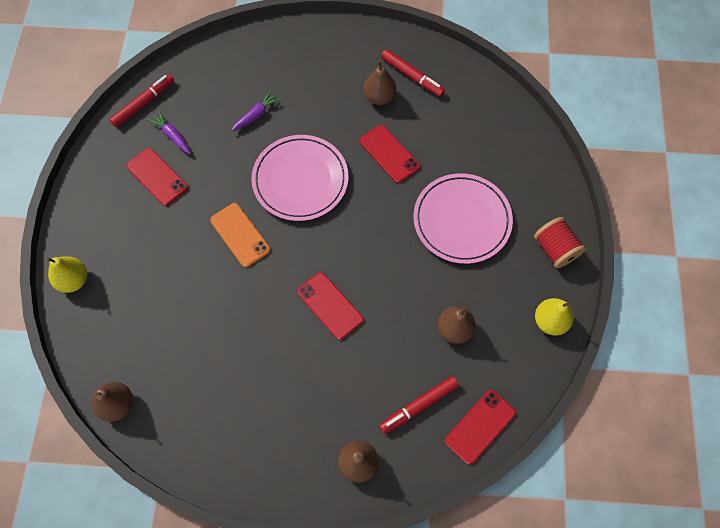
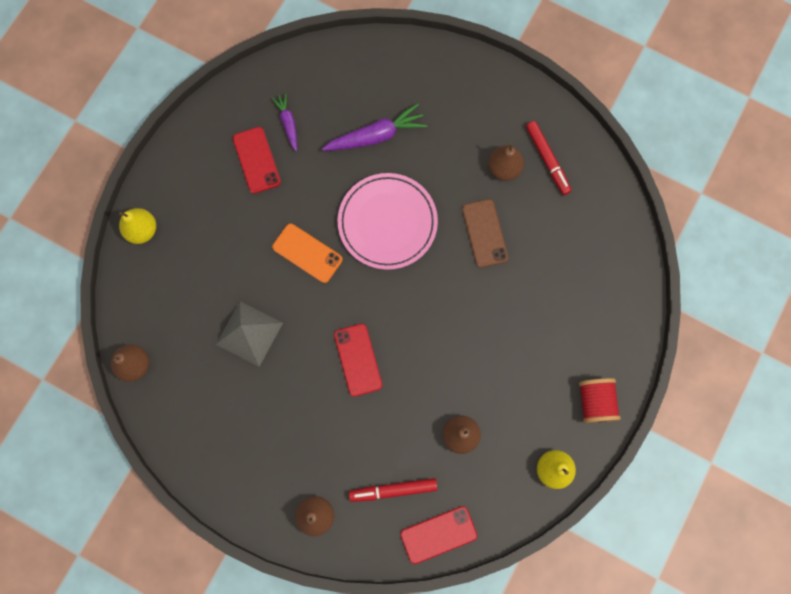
camera: 25 degrees right, 10 degrees up
red marker [109,74,174,128] -> none
orange phone [210,203,270,267] -> orange phone turned 45 degrees counterclockwise [272,224,343,283]
purple carrot [231,91,281,131] -> purple carrot [322,103,428,151], size x1.69
red phone [360,125,420,183] -> brown phone [462,199,508,268]
pink plate [413,173,513,264] -> none
none -> grey pyramid [216,301,283,366]

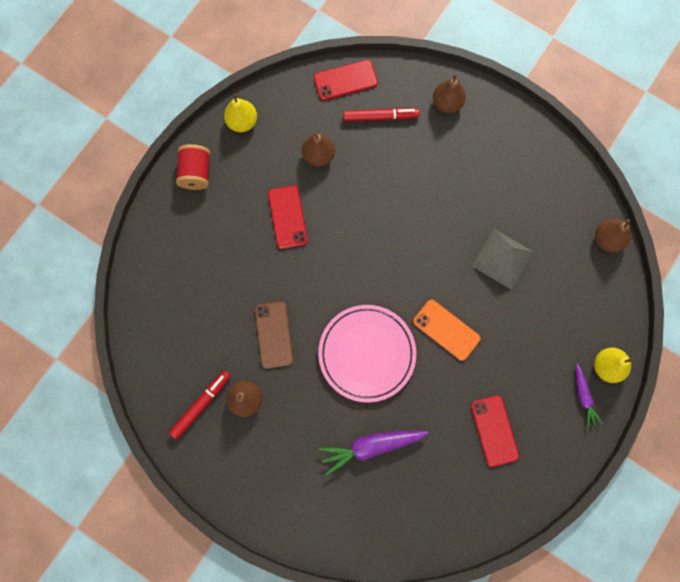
camera: 175 degrees left, 0 degrees up
purple carrot [271,93,297,152] -> purple carrot moved to [576,364,603,428]
red phone [334,324,382,397] -> red phone moved to [268,185,308,249]
red marker [526,121,572,195] -> red marker turned 60 degrees clockwise [169,370,231,440]

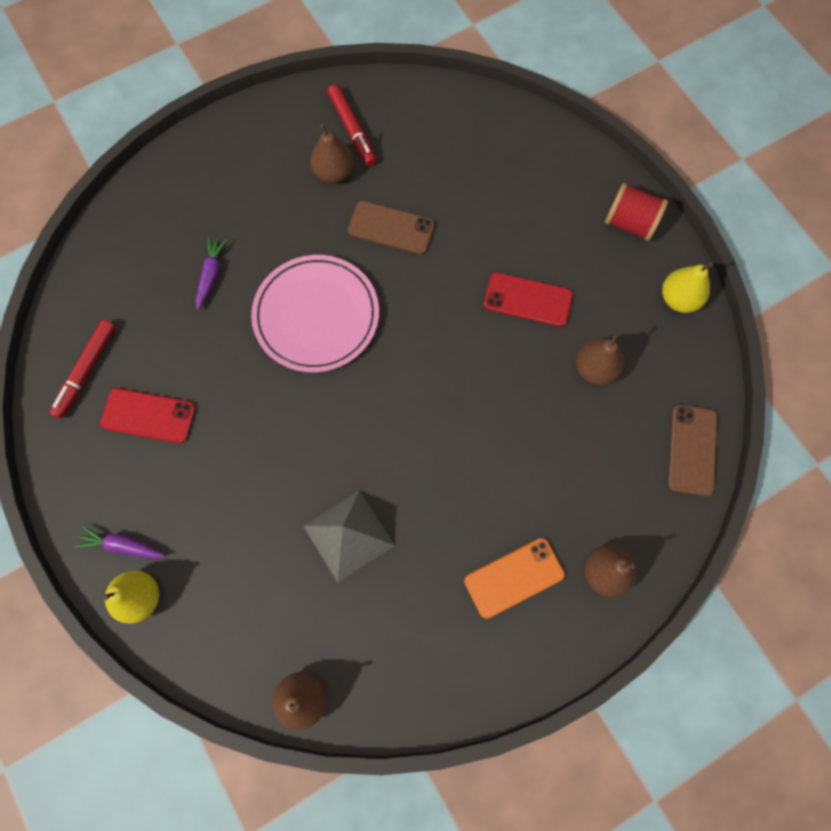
camera: 115 degrees right, 5 degrees down
red phone [314,60,378,100] -> brown phone [668,405,717,496]
purple carrot [319,431,428,476] -> purple carrot [196,236,227,310], size x0.59
red marker [343,108,419,122] -> red marker moved to [49,320,115,419]
orange phone [413,300,480,361] -> orange phone moved to [464,538,565,619]

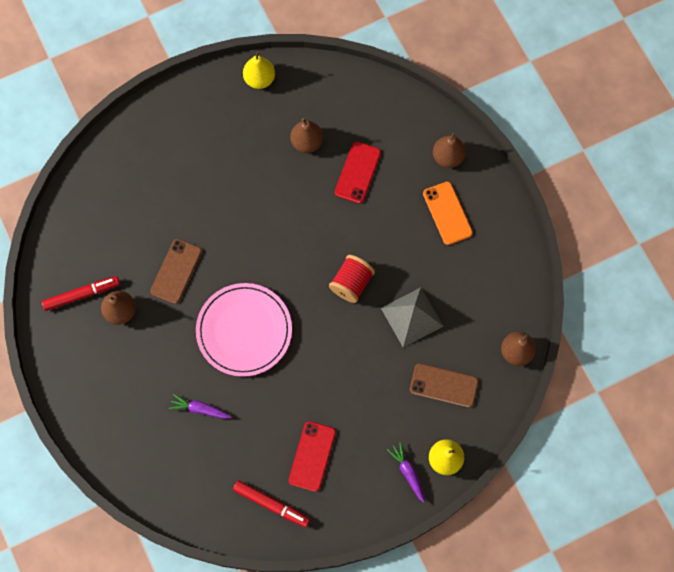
camera: 85 degrees left, 0 degrees up
purple carrot [75,526,165,558] -> purple carrot turned 135 degrees clockwise [387,442,425,503]
red phone [484,272,573,327] -> red phone moved to [335,141,381,204]
red spool [605,183,668,241] -> red spool moved to [329,255,375,303]
brown phone [668,405,717,496] -> brown phone moved to [410,363,478,408]

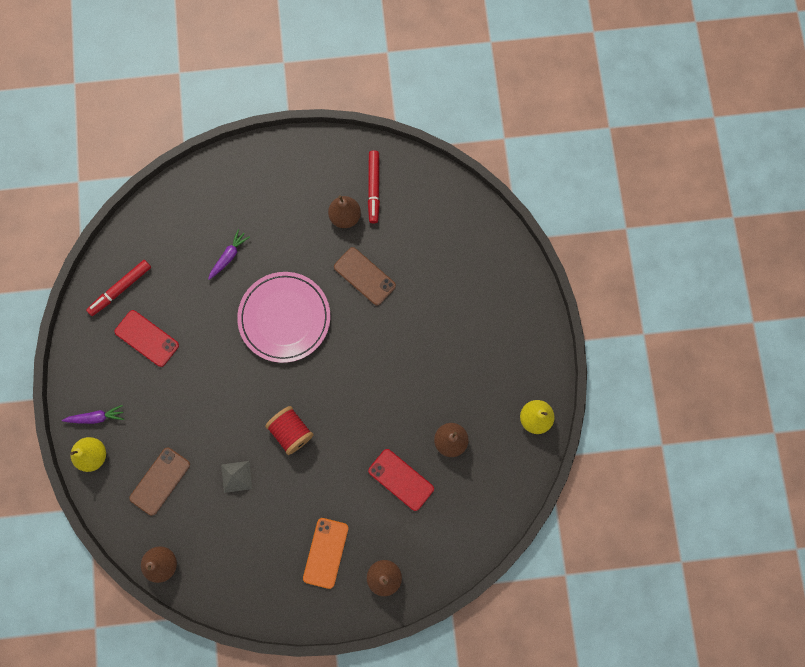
camera: 110 degrees right, 5 degrees up
grey pyramid [381,287,443,347] -> grey pyramid [221,461,252,493], size x0.61
orange phone [423,182,473,245] -> orange phone turned 75 degrees counterclockwise [303,518,348,589]

